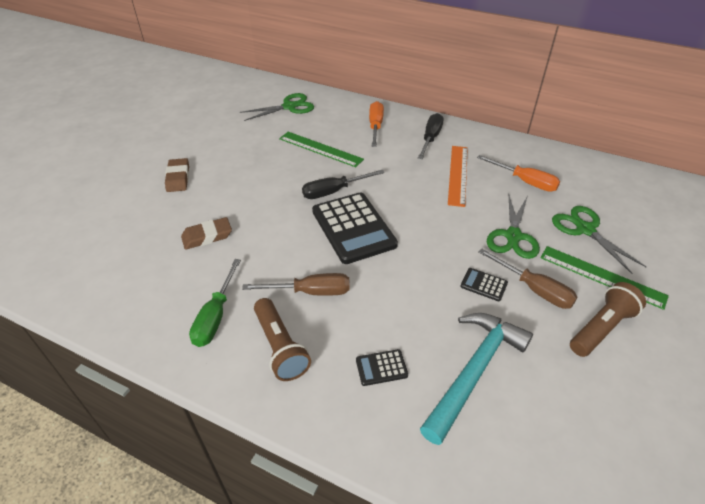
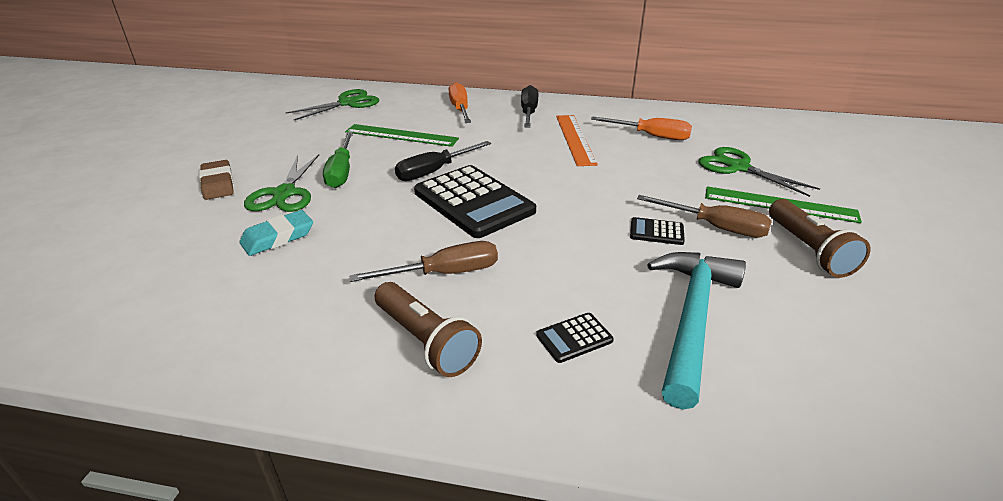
camera: 15 degrees left, 10 degrees down
brown eraser [181,217,232,250] -> turquoise eraser [239,210,313,256]
green screwdriver [189,259,241,347] -> green screwdriver moved to [323,132,353,188]
green scissors [487,195,540,259] -> green scissors moved to [244,154,319,212]
brown flashlight [570,282,646,357] -> brown flashlight turned 135 degrees clockwise [769,199,870,278]

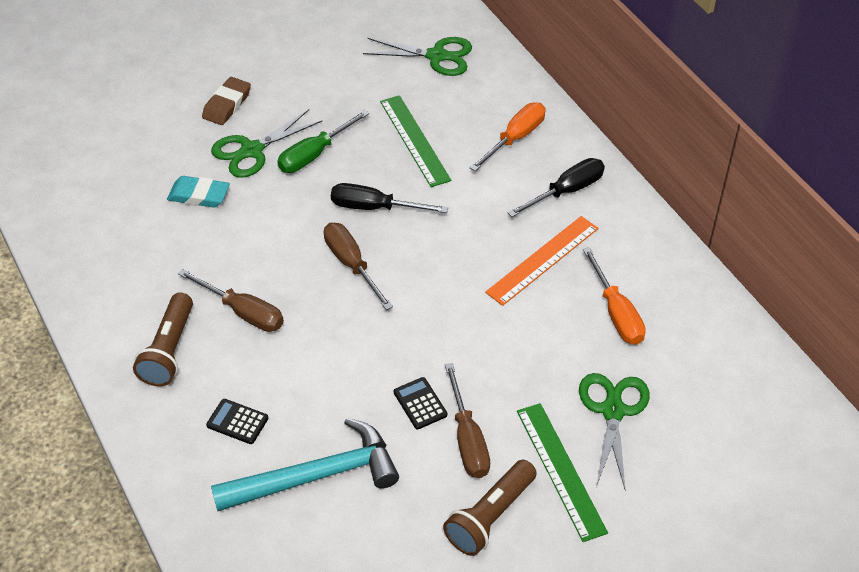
camera: 50 degrees right, 15 degrees up
black calculator [414,165,536,238] -> brown screwdriver [324,223,393,310]

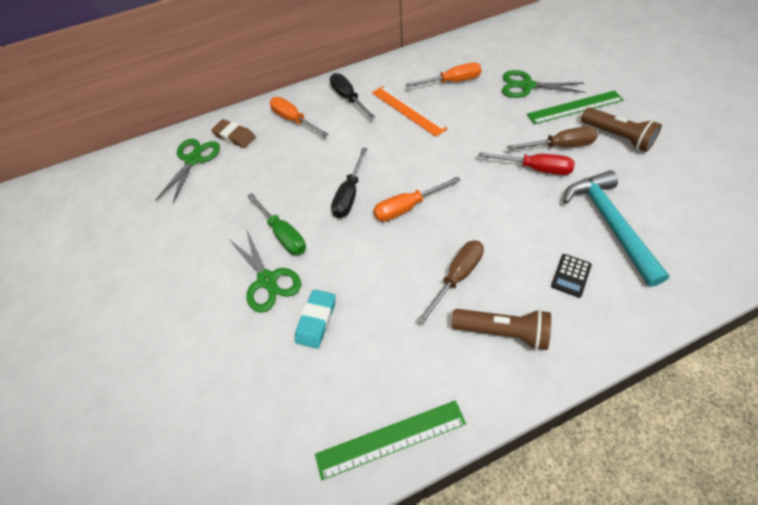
camera: 80 degrees left, 5 degrees up
brown eraser [202,77,251,125] -> brown eraser moved to [211,119,256,148]
brown screwdriver [324,223,393,310] -> orange screwdriver [373,177,461,222]
green ruler [380,95,451,187] -> green ruler moved to [315,400,466,480]
black calculator [394,377,447,429] -> red screwdriver [478,152,575,175]

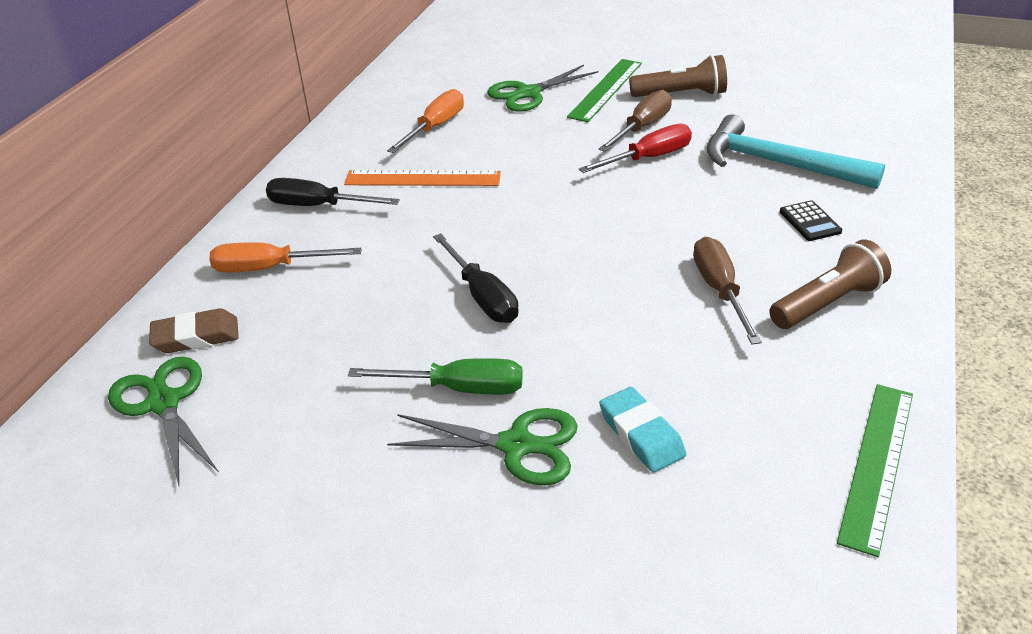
camera: 50 degrees left, 15 degrees down
orange screwdriver [373,177,461,222] -> none

